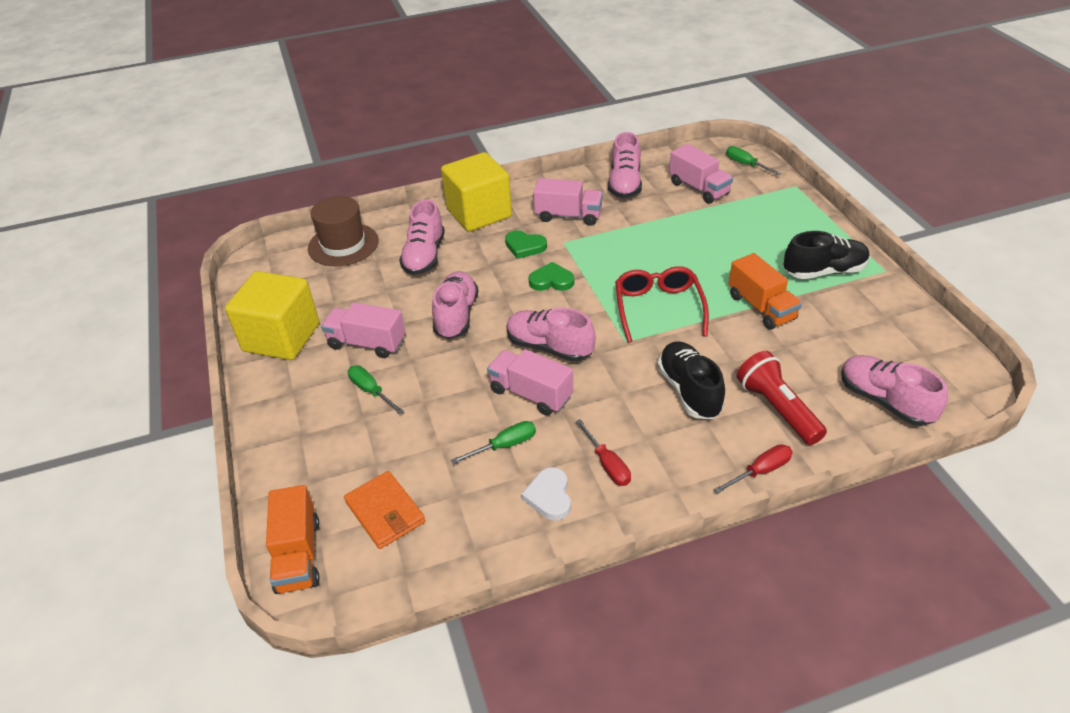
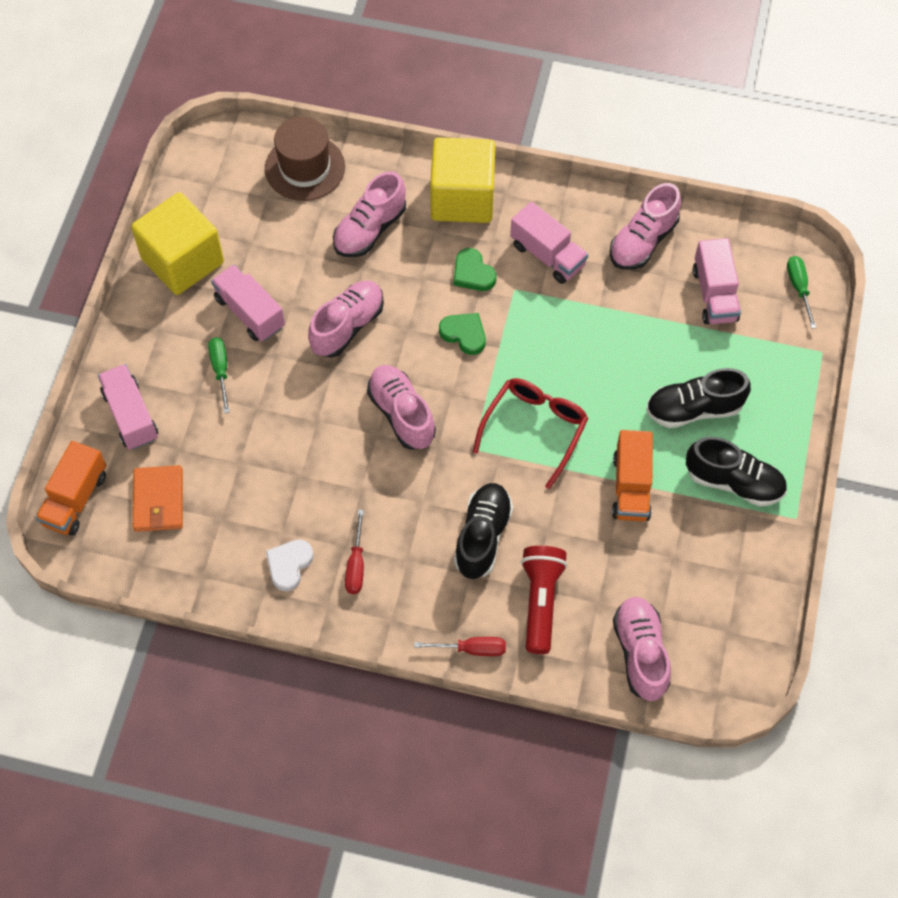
camera: 30 degrees right, 20 degrees up
green screwdriver [451,421,536,464] -> none
pink truck [487,349,573,415] -> pink truck moved to [98,364,158,450]
none -> black shoe [646,368,751,428]

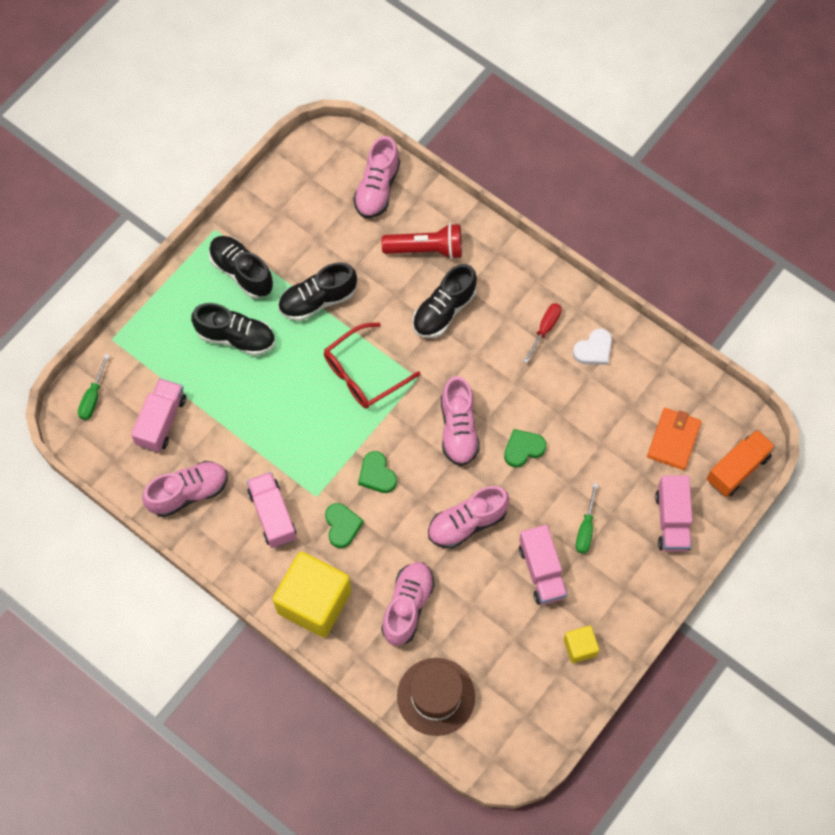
camera: 155 degrees left, 5 degrees up
yellow cube [131,192,224,295] -> yellow cube [564,626,599,663], size x0.47
pink shoe [333,172,406,257] -> pink shoe turned 45 degrees counterclockwise [381,562,435,646]
red screwdriver [414,637,506,656] -> none
red flashlight [521,546,568,654] -> red flashlight turned 120 degrees counterclockwise [382,223,462,259]
orange truck [612,430,653,521] -> black shoe [278,262,357,321]
none -> green heart [504,429,546,468]

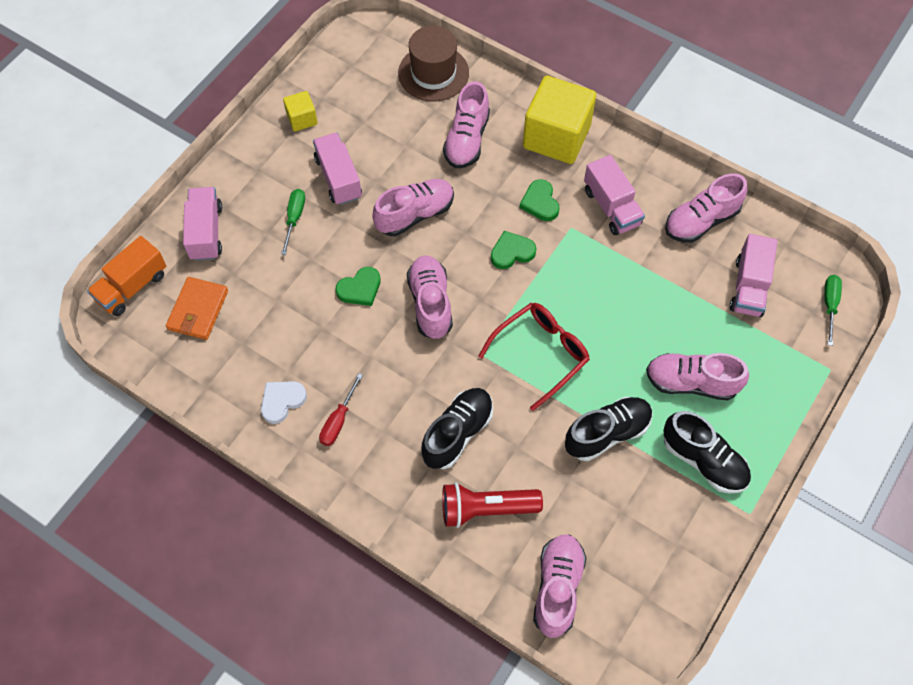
camera: 175 degrees right, 5 degrees down
black shoe [191,303,275,356] -> pink shoe [646,353,749,400]
green heart [358,451,397,493] -> green heart turned 75 degrees counterclockwise [491,231,536,269]

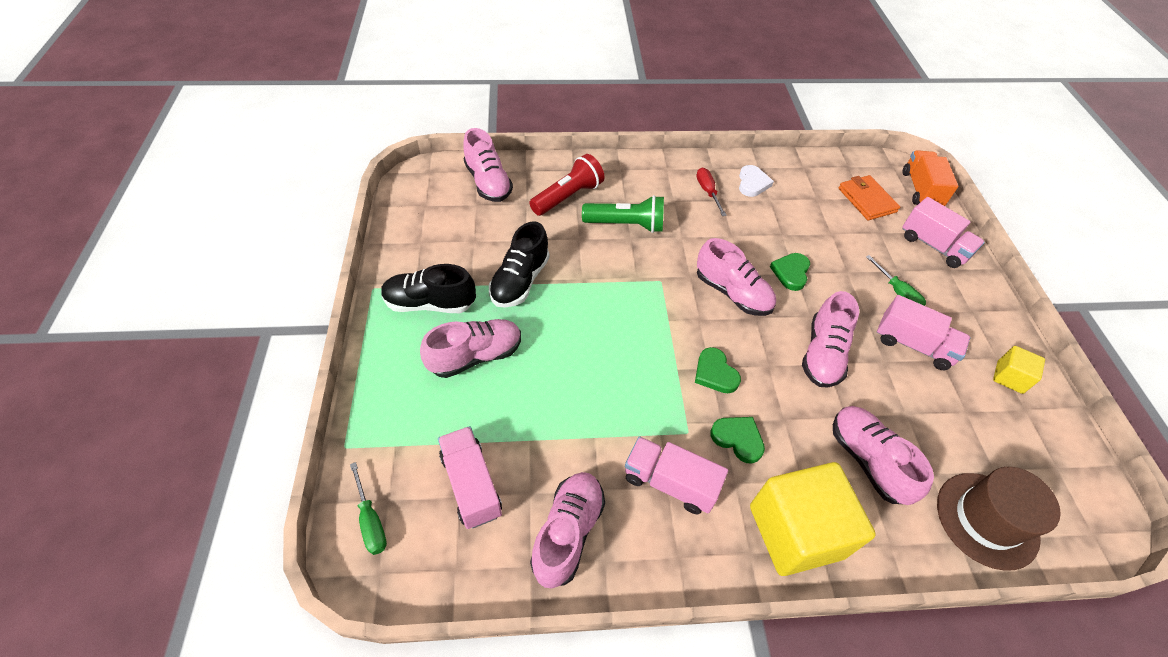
camera: 140 degrees right, 10 degrees down
black shoe [421,388,493,469] -> green flashlight [582,195,664,233]
red glasses [478,303,590,411] -> none
green heart [491,231,536,269] -> green heart turned 120 degrees clockwise [695,347,741,393]

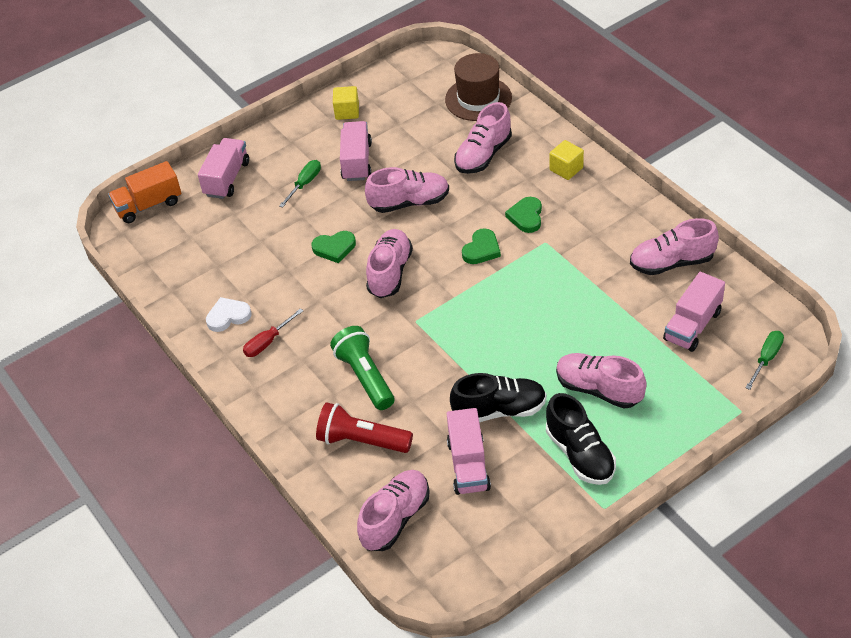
camera: 115 degrees left, 5 degrees down
pink truck [625,436,728,514] -> pink truck moved to [447,408,491,495]
yellow cube [750,462,876,576] -> yellow cube [550,140,584,180], size x0.47
orange wallet [839,175,900,220] -> none

